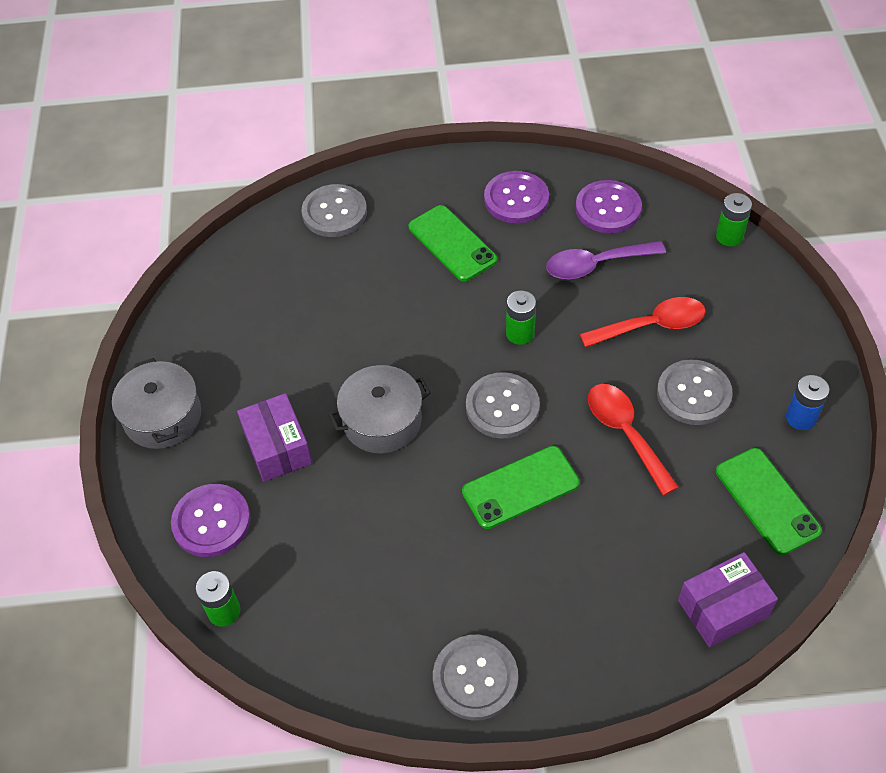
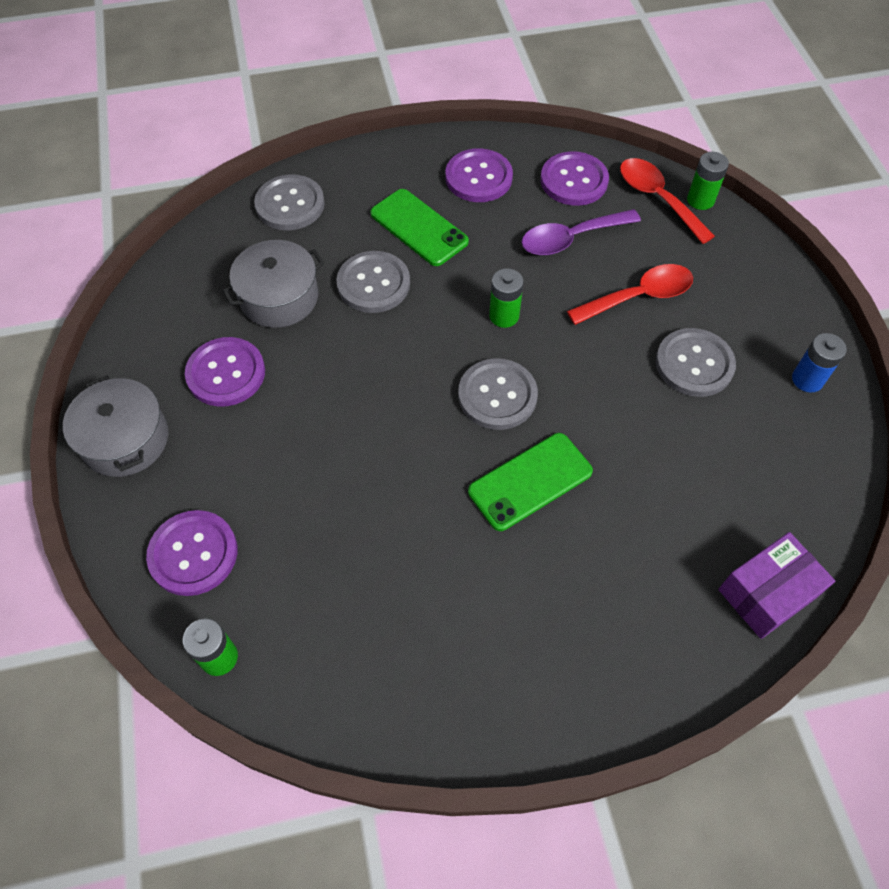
camera: 10 degrees left, 5 degrees up
purple box [237,393,312,482] -> none
grey pot [328,365,431,454] -> grey pot moved to [222,240,324,328]
grey button [433,635,518,721] -> grey button moved to [336,251,410,313]
red spoon [588,384,679,496] -> red spoon moved to [620,158,715,244]
green phone [716,448,822,555] -> none
none -> purple button [185,337,265,407]

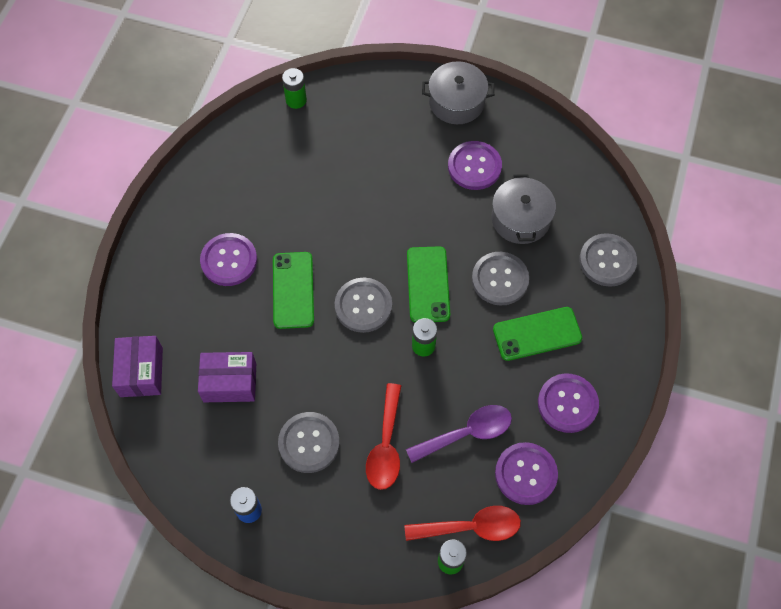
camera: 120 degrees right, 5 degrees up
purple button [146,510,237,596] -> purple button moved to [200,233,257,286]
purple spoon [521,209,641,256] -> purple spoon turned 60 degrees clockwise [406,405,512,463]
none -> purple box [198,352,256,402]
none -> green phone [407,246,450,322]

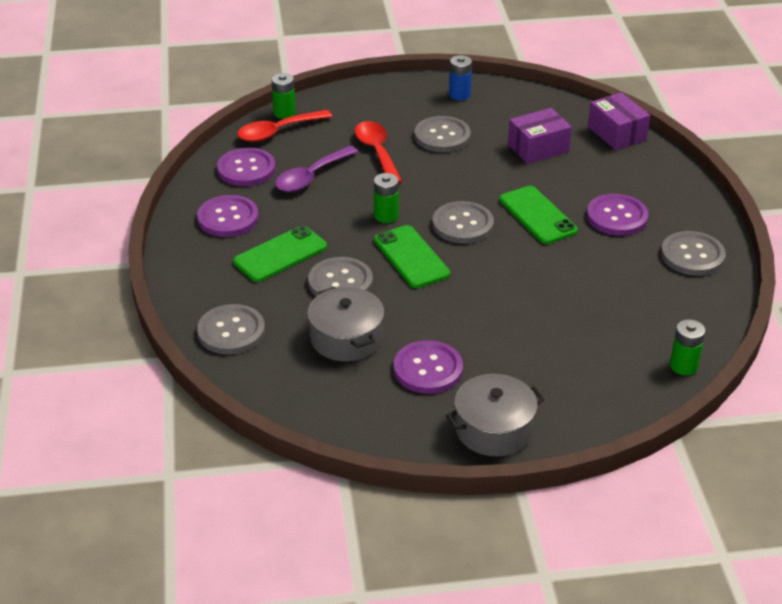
camera: 155 degrees right, 25 degrees down
none -> grey button [661,231,726,276]

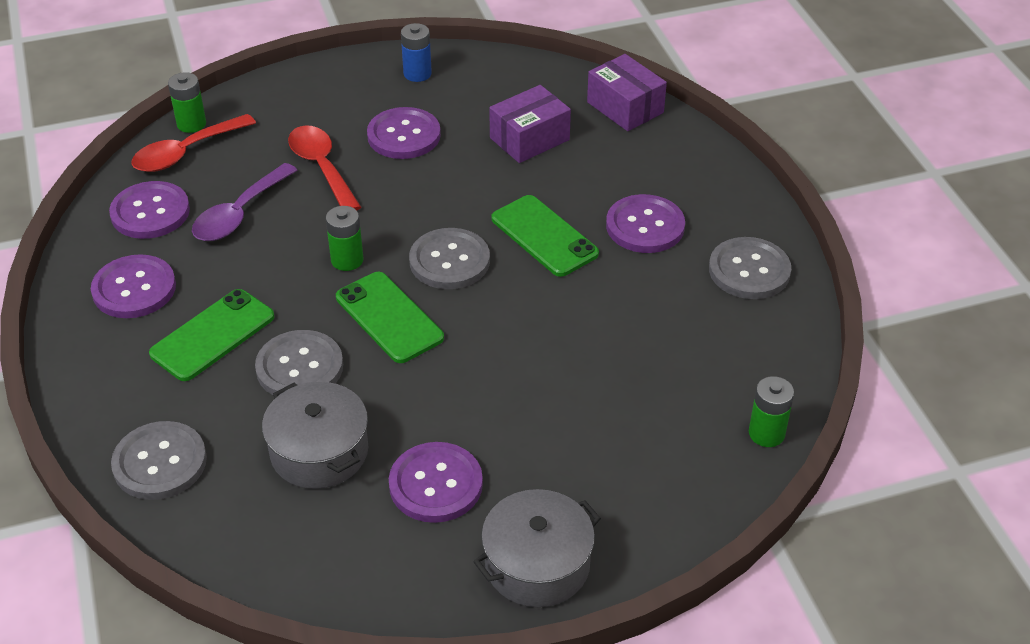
camera: 10 degrees left, 5 degrees up
grey button [414,116,471,152] -> purple button [367,107,441,159]

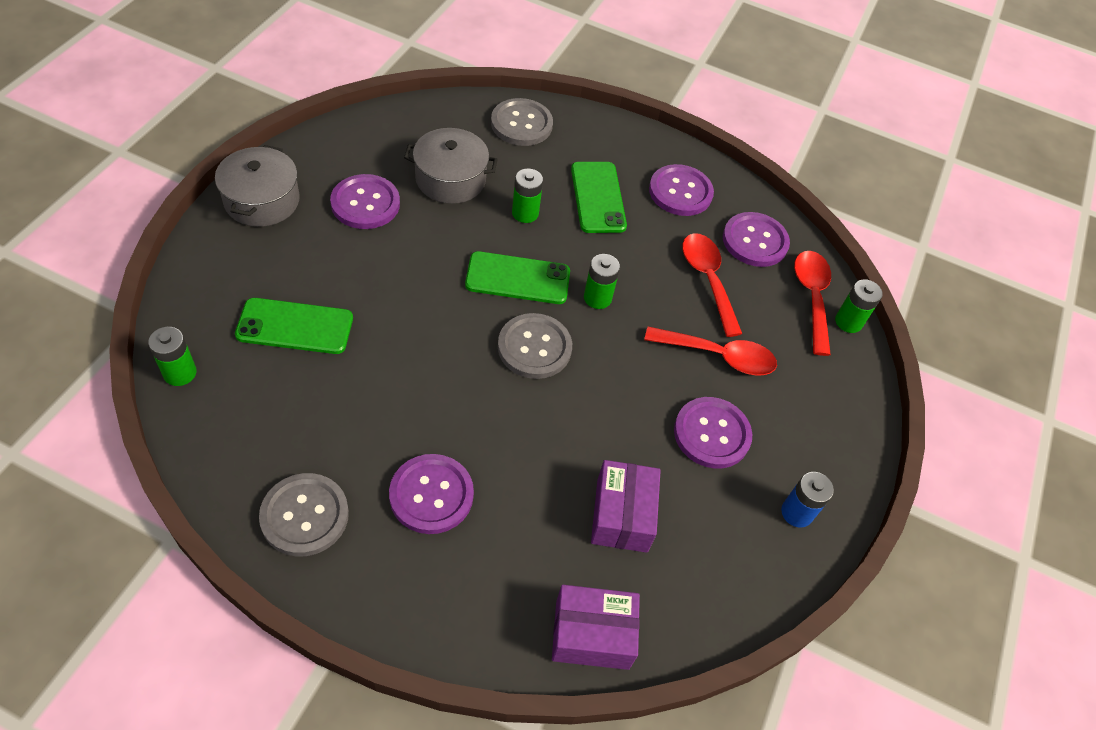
camera: 125 degrees right, 10 degrees up
purple spoon [192,163,298,241] -> red spoon [682,233,742,337]
grey button [255,330,343,395] -> green battery [512,169,543,223]
green phone [492,195,599,277] -> green phone moved to [235,298,353,354]

